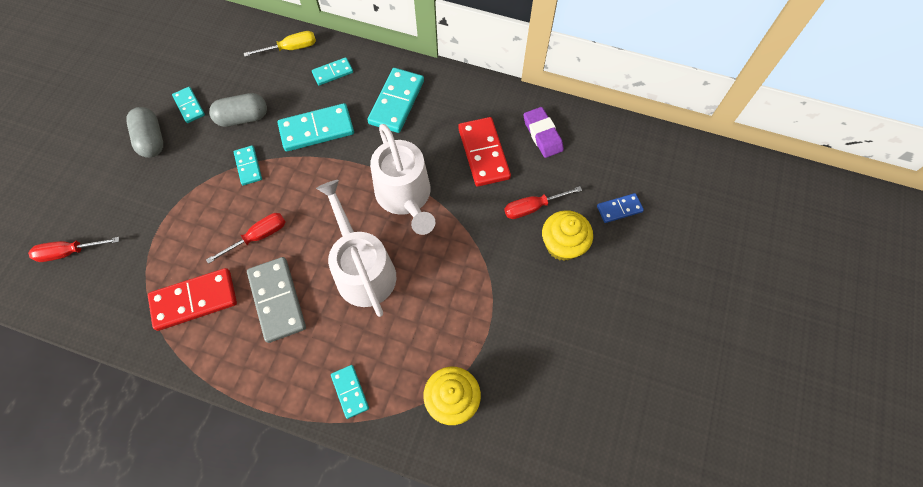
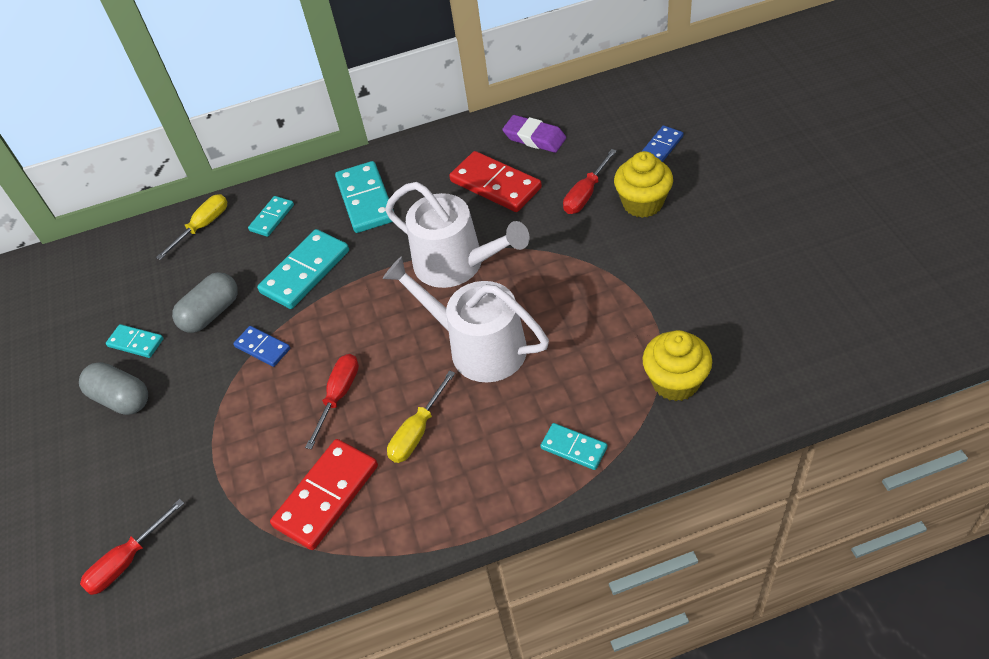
camera: 30 degrees left, 15 degrees down
turquoise domino [234,145,262,185] -> blue domino [233,326,290,367]
grey domino [247,257,306,343] -> yellow screwdriver [387,370,455,463]

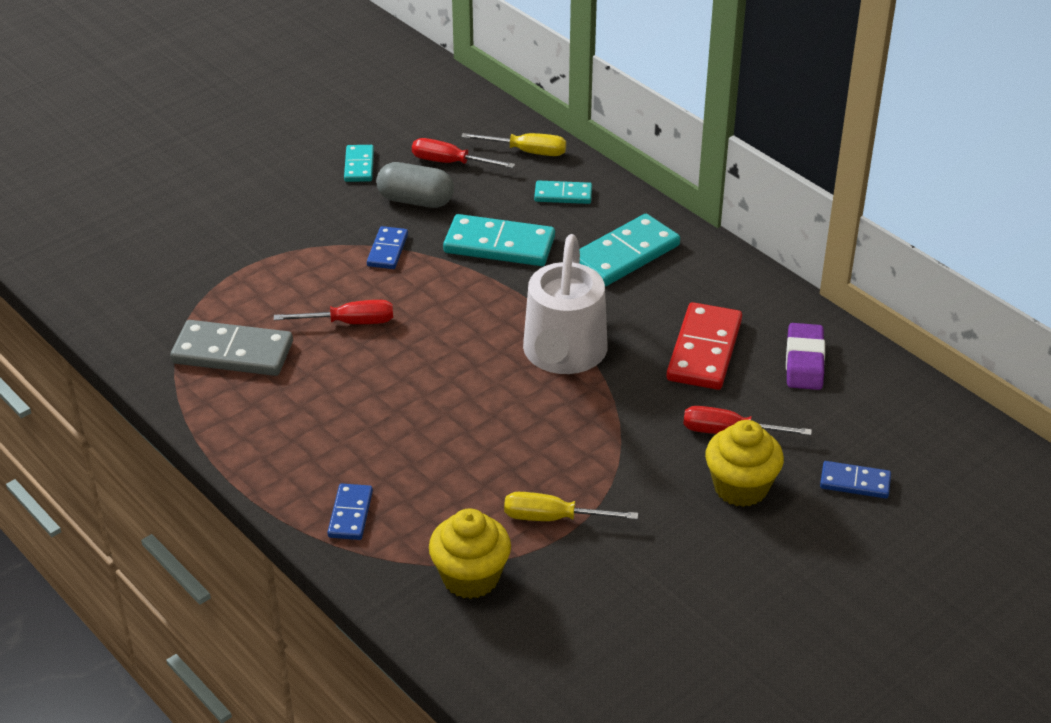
camera: 60 degrees right, 10 degrees down
grey capsule [79,362,148,415] -> none
red screwdriver [80,499,184,595] -> red screwdriver moved to [412,138,515,168]
red domino [270,439,378,550] -> grey domino [170,320,293,376]
white watering can [383,256,549,383] -> none
yellow screwdriver [387,370,455,463] -> yellow screwdriver moved to [504,492,638,521]
turquoise domino [540,423,607,470] -> blue domino [327,483,373,540]

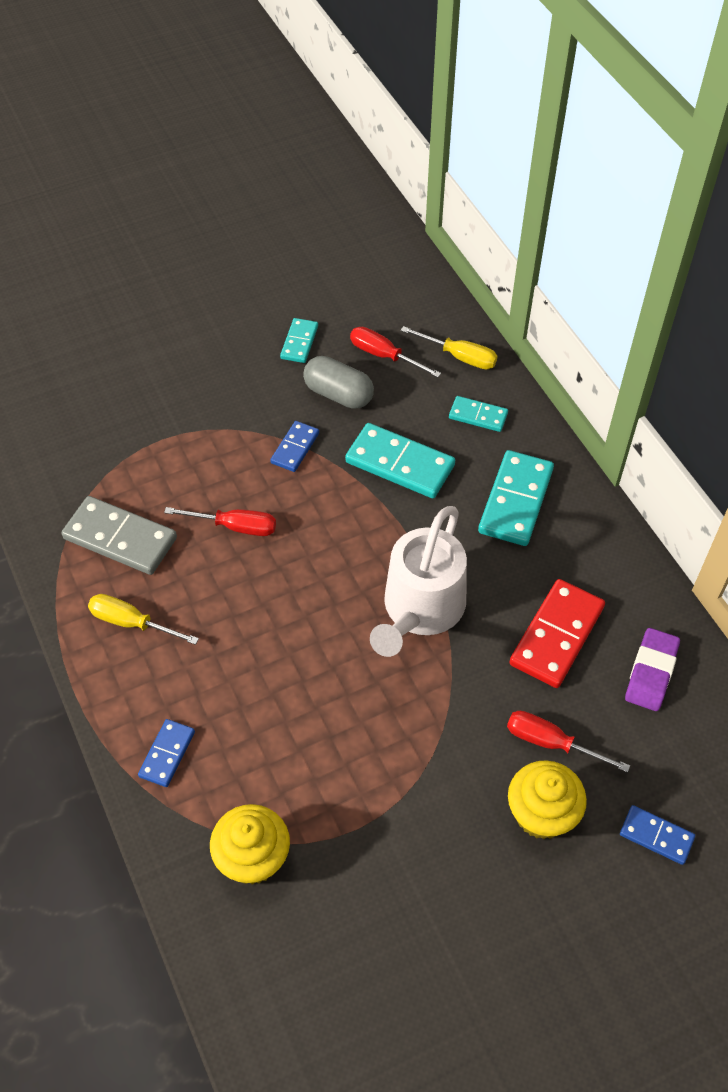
camera: 15 degrees right, 15 degrees up
yellow screwdriver [504,492,638,521] -> yellow screwdriver moved to [88,594,199,645]
turquoise domino [579,214,680,286] -> turquoise domino turned 45 degrees counterclockwise [478,450,554,546]

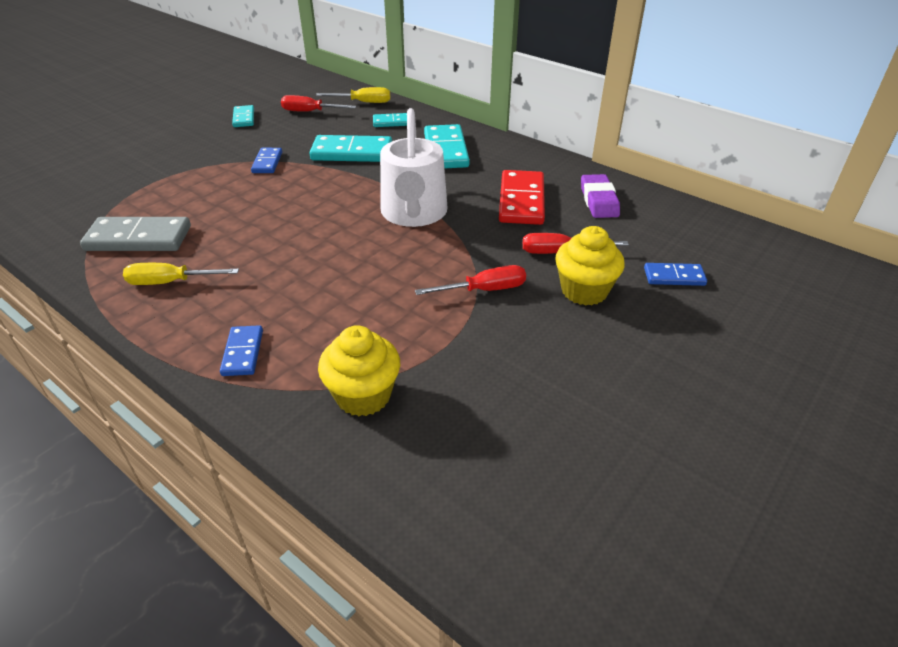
camera: 25 degrees left, 15 degrees down
red screwdriver [164,507,276,536] -> red screwdriver moved to [415,265,526,295]
grey capsule [303,356,374,409] -> none

